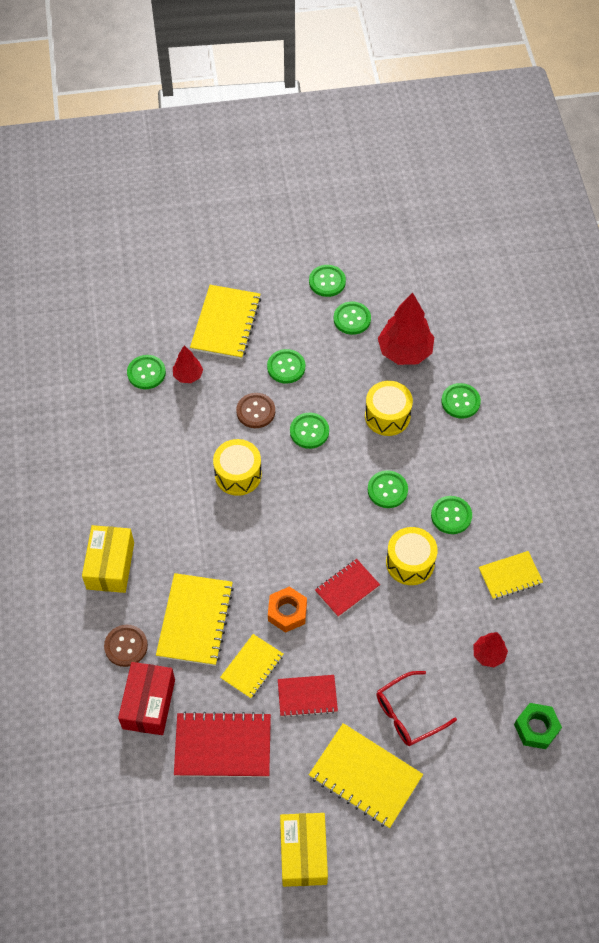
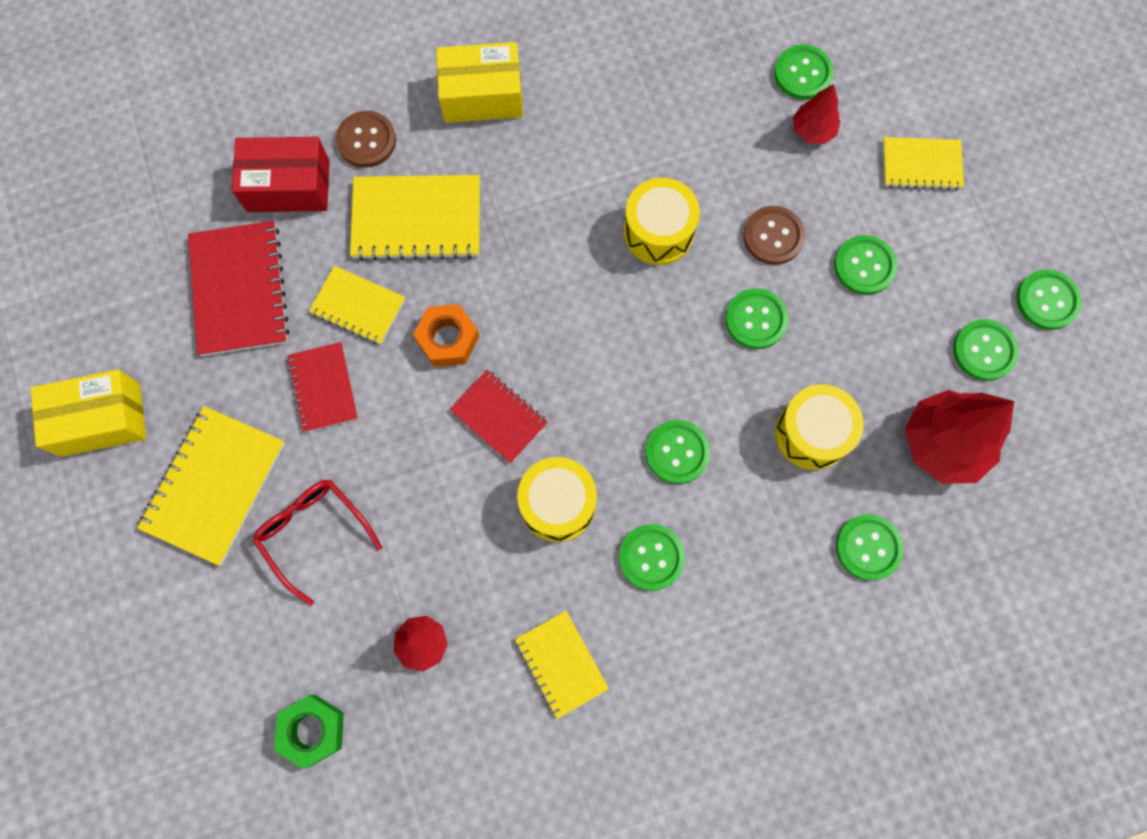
camera: 80 degrees right, 15 degrees up
yellow notebook [190,285,261,359] -> yellow notebook [883,137,964,190], size x0.62

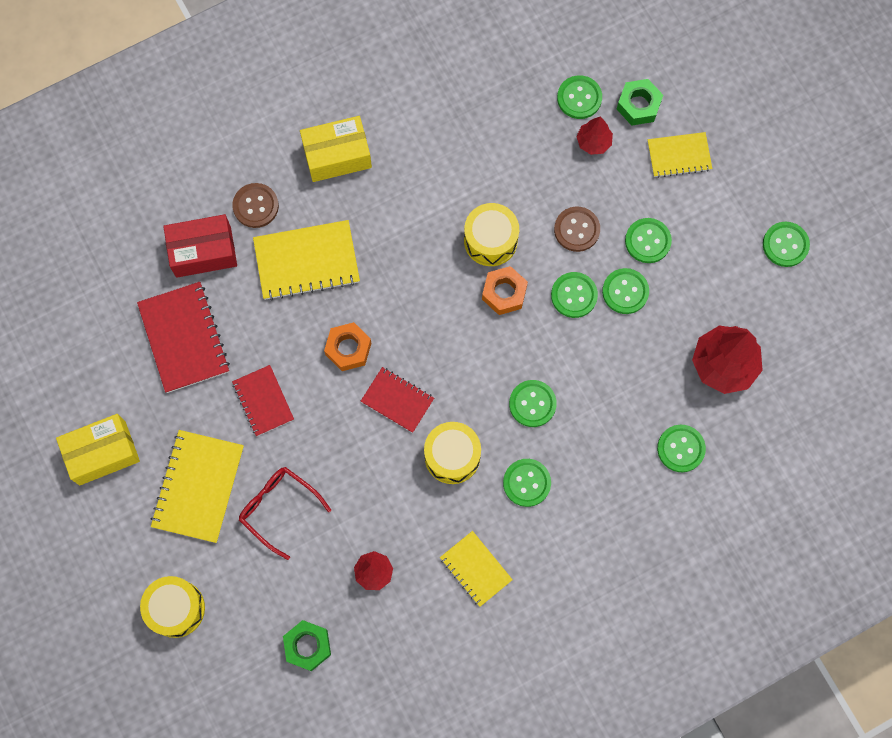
camera: 10 degrees left, 0 degrees up
yellow notebook [309,266,405,344] -> none
yellow drum [775,384,863,470] -> yellow drum moved to [140,576,205,638]
green button [953,319,1019,381] -> green button moved to [602,268,649,314]
none -> orange nut [482,266,528,315]
none -> green nut [617,79,663,126]

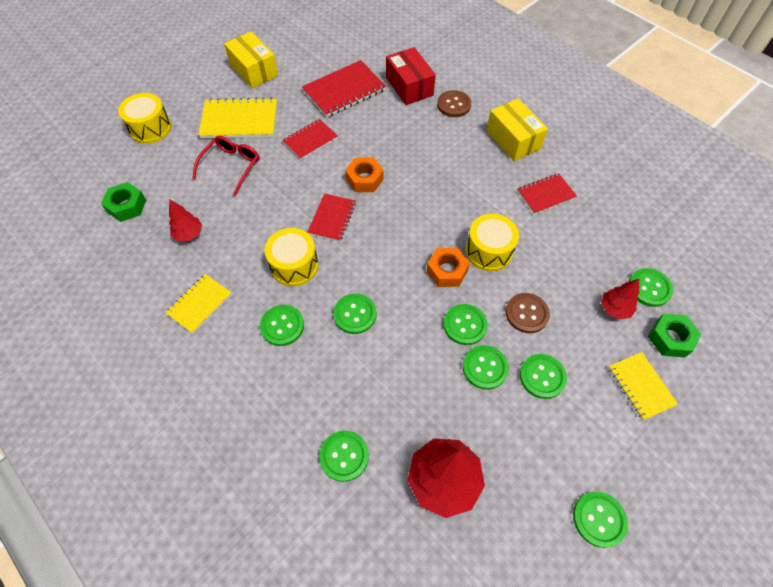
camera: 75 degrees right, 15 degrees down
yellow notebook [253,220,360,300] -> none
none -> red notebook [517,173,577,214]

